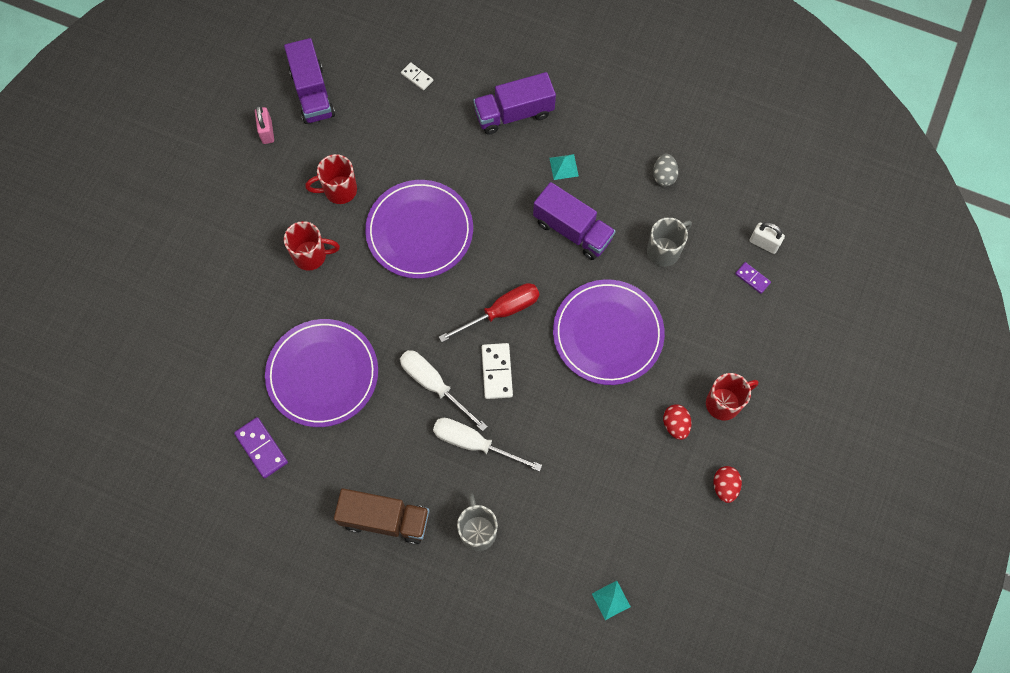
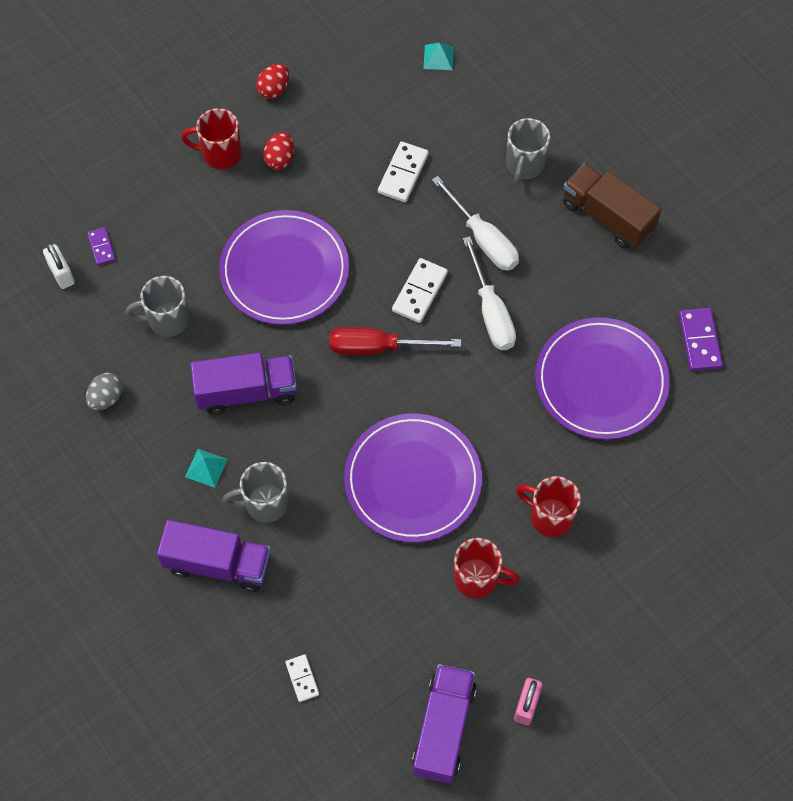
camera: 150 degrees left, 5 degrees down
purple truck [533,182,616,260] -> purple truck turned 105 degrees clockwise [190,352,297,414]
none -> grey mug [223,462,288,523]
none -> white domino [378,141,429,202]

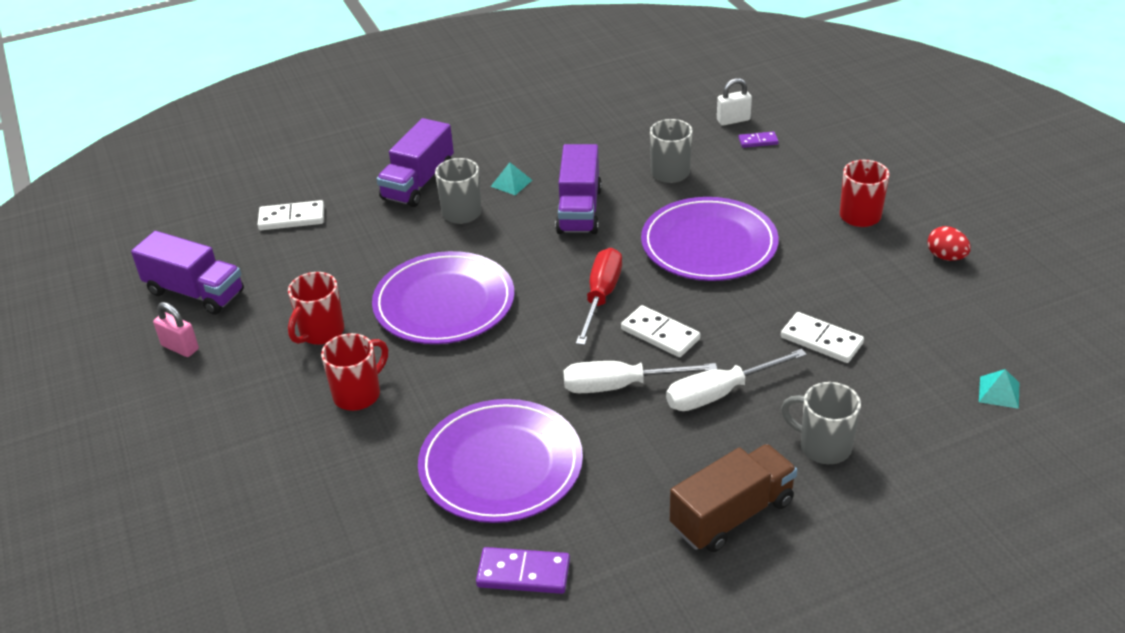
camera: 105 degrees right, 25 degrees down
grey egg [86,373,123,410] -> none
red egg [263,132,294,170] -> none
white domino [285,654,319,702] -> white domino [258,200,324,230], size x1.64

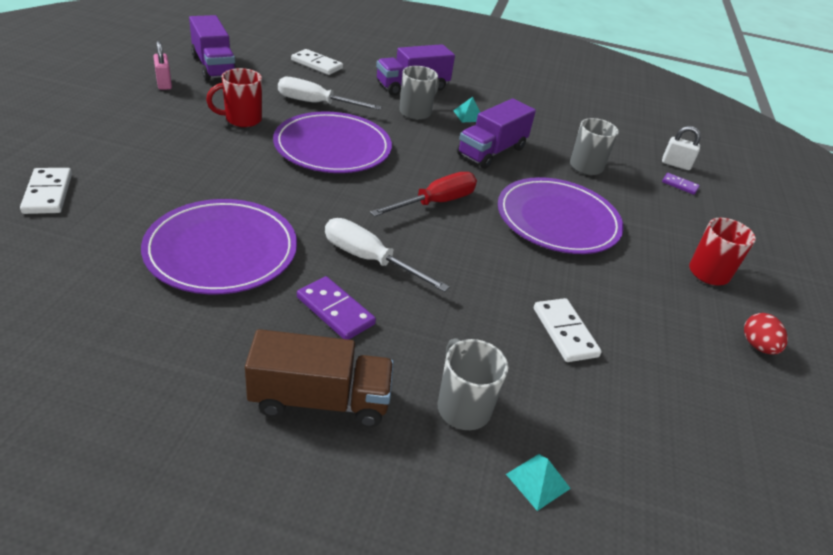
camera: 30 degrees right, 0 degrees up
red mug [321,333,388,411] -> none
purple domino [476,547,570,594] -> purple domino moved to [297,276,376,340]
white domino [621,305,700,357] -> white domino moved to [20,168,72,214]
white screwdriver [666,349,807,411] -> white screwdriver moved to [278,77,381,110]
turquoise pyramid [979,369,1019,409] -> turquoise pyramid moved to [506,454,571,511]

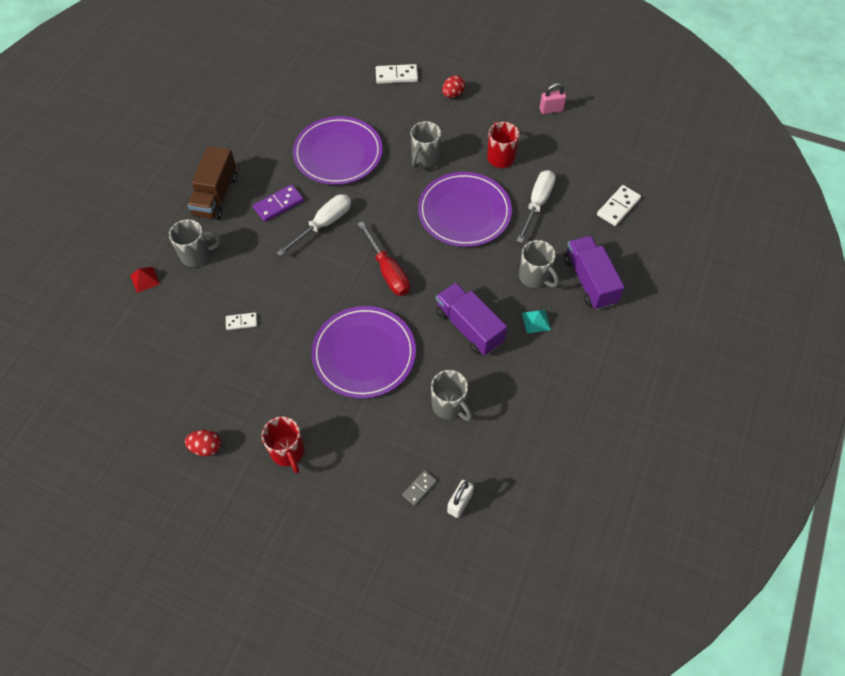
camera: 105 degrees right, 20 degrees up
purple truck [189,15,237,81] -> none
turquoise pyramid [506,454,571,511] -> red pyramid [130,267,160,293]
white domino [534,298,602,362] -> white domino [226,312,257,330], size x0.61
purple domino [662,173,700,195] -> grey domino [402,470,437,506]
none -> grey mug [411,121,441,168]
none -> red egg [442,75,465,98]

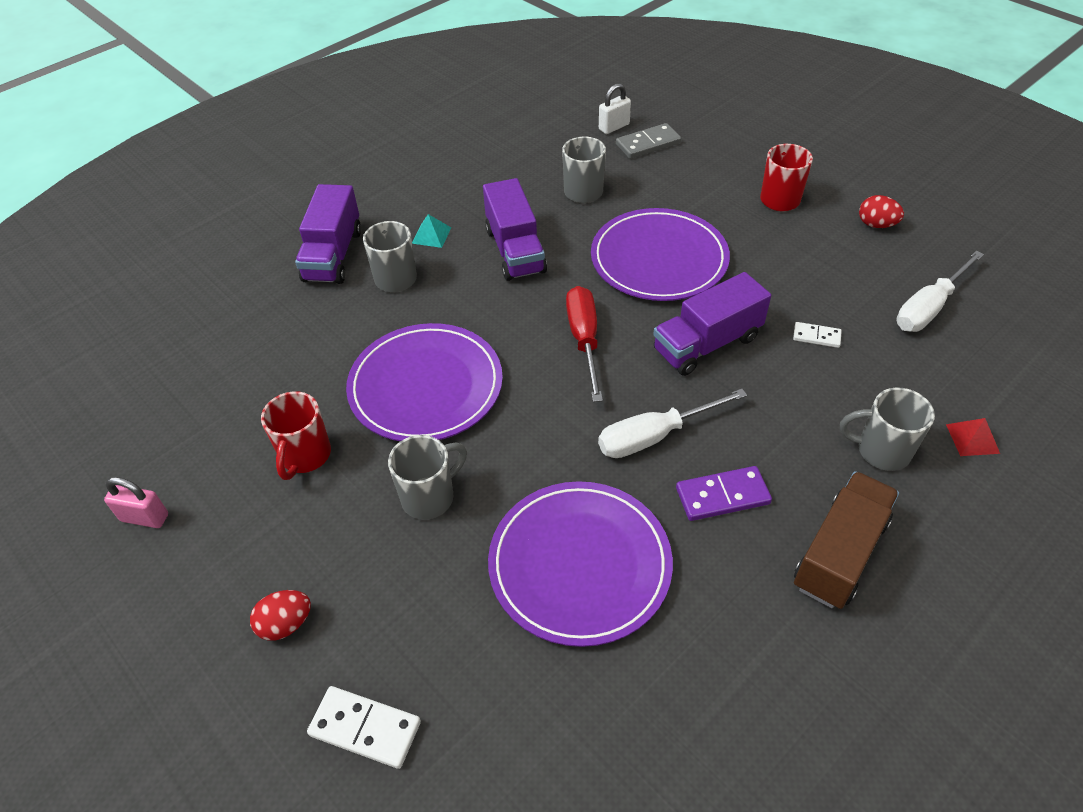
camera: 155 degrees left, 10 degrees down
grey domino [402,470,437,506] -> grey domino [616,123,681,159], size x1.64
white screwdriver [517,170,556,243] -> white screwdriver moved to [896,251,984,332]
white domino [597,185,641,226] -> none
none -> purple truck [653,272,771,376]

